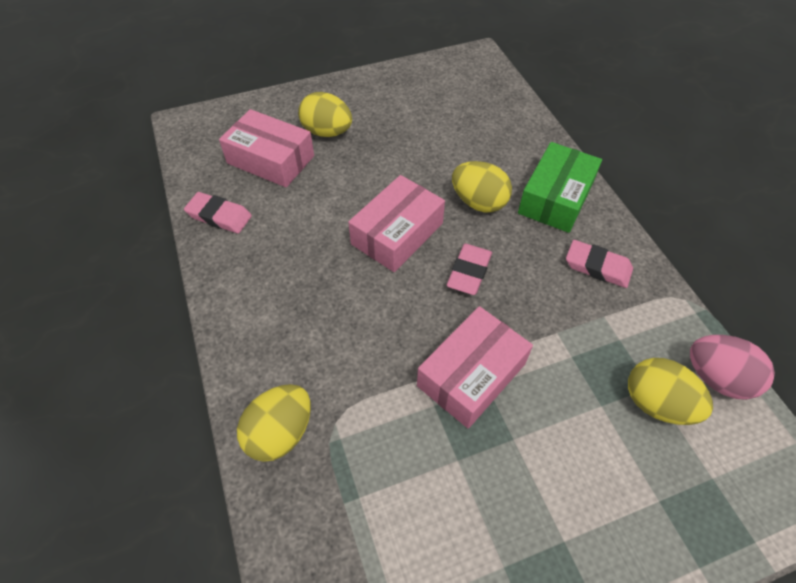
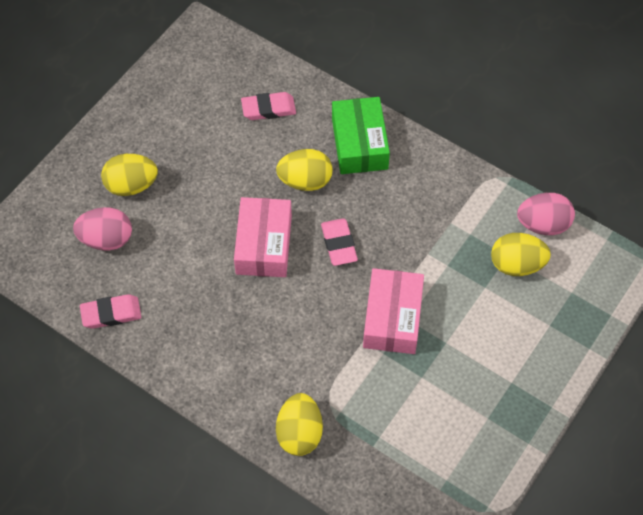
camera: 35 degrees left, 5 degrees up
pink box [219,109,314,187] -> pink egg [73,207,132,250]
pink eraser [566,240,633,288] -> pink eraser moved to [241,92,296,120]

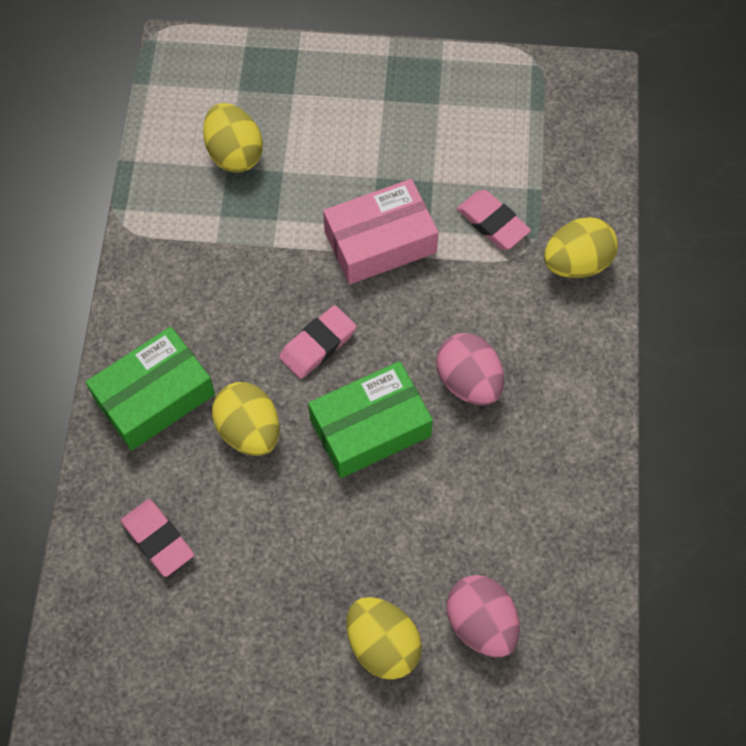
camera: 120 degrees left, 5 degrees up
pink eraser [80,294,141,329] -> pink eraser moved to [457,190,531,249]
pink box [234,197,292,277] -> green box [308,361,433,478]
pink egg [517,193,575,235] -> pink egg moved to [436,333,504,405]

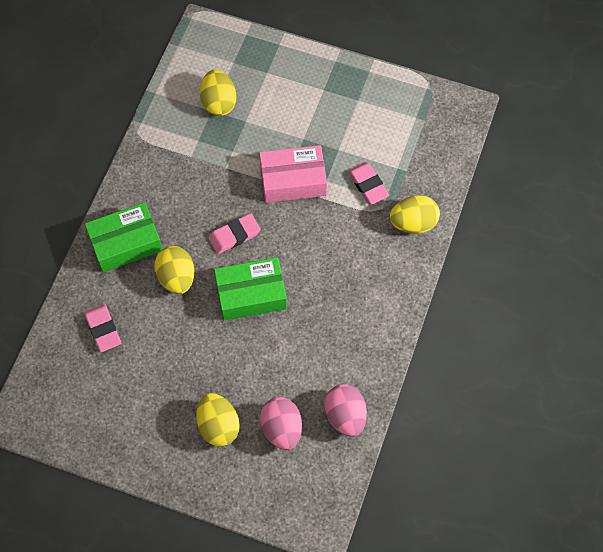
camera: 15 degrees right, 0 degrees up
pink egg [436,333,504,405] -> pink egg moved to [324,384,367,437]

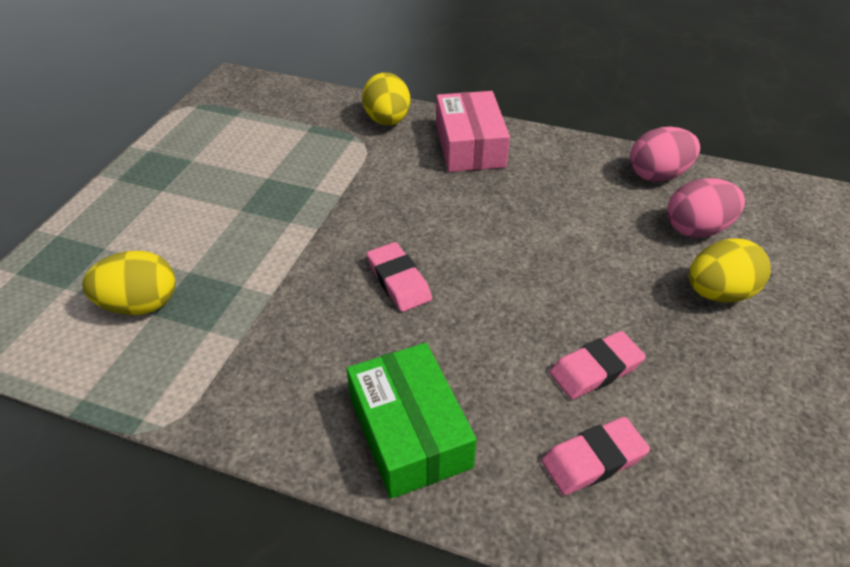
camera: 90 degrees left, 20 degrees down
yellow egg [155,246,195,294] -> none
green box [214,257,287,321] -> none
pink box [259,145,327,203] -> pink box moved to [436,91,510,172]
pink eraser [348,162,389,204] -> pink eraser moved to [550,331,646,400]

